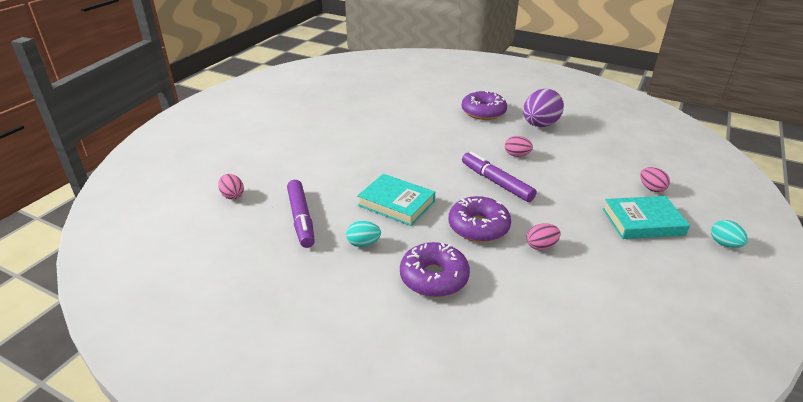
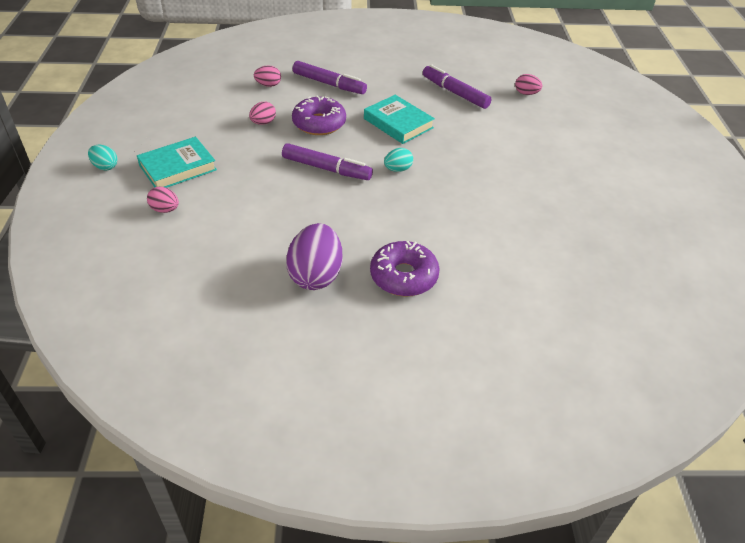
camera: 150 degrees right, 10 degrees up
turquoise egg [346,221,381,247] -> turquoise egg moved to [384,148,413,172]
turquoise book [357,174,435,226] -> turquoise book turned 45 degrees clockwise [364,95,435,144]
purple donut [400,242,470,297] -> purple marker [293,61,367,94]
pink egg [505,136,533,157] -> pink egg moved to [254,65,281,87]

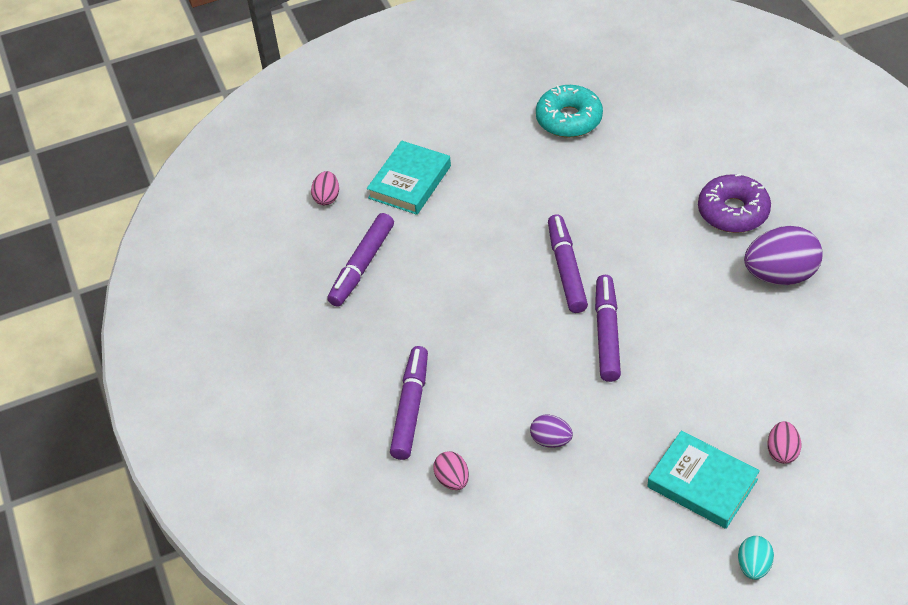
camera: 105 degrees left, 5 degrees up
pink egg [249,102,276,125] -> purple egg [530,415,573,448]
purple donut [292,95,346,135] -> none
turquoise book [364,95,435,144] -> turquoise book moved to [367,141,451,215]
turquoise egg [384,148,413,172] -> purple marker [548,214,588,313]
none -> turquoise donut [536,85,603,137]

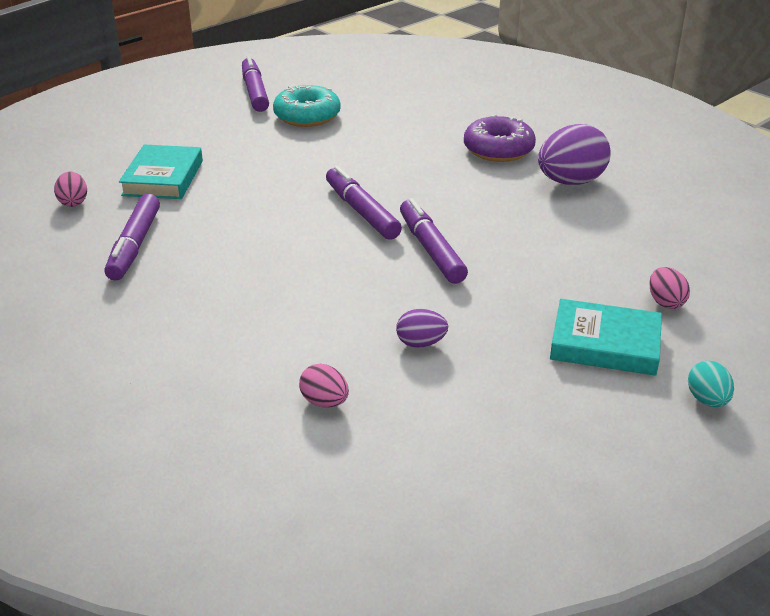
camera: 25 degrees left, 15 degrees down
purple marker [390,346,428,460] -> purple marker moved to [242,56,269,112]

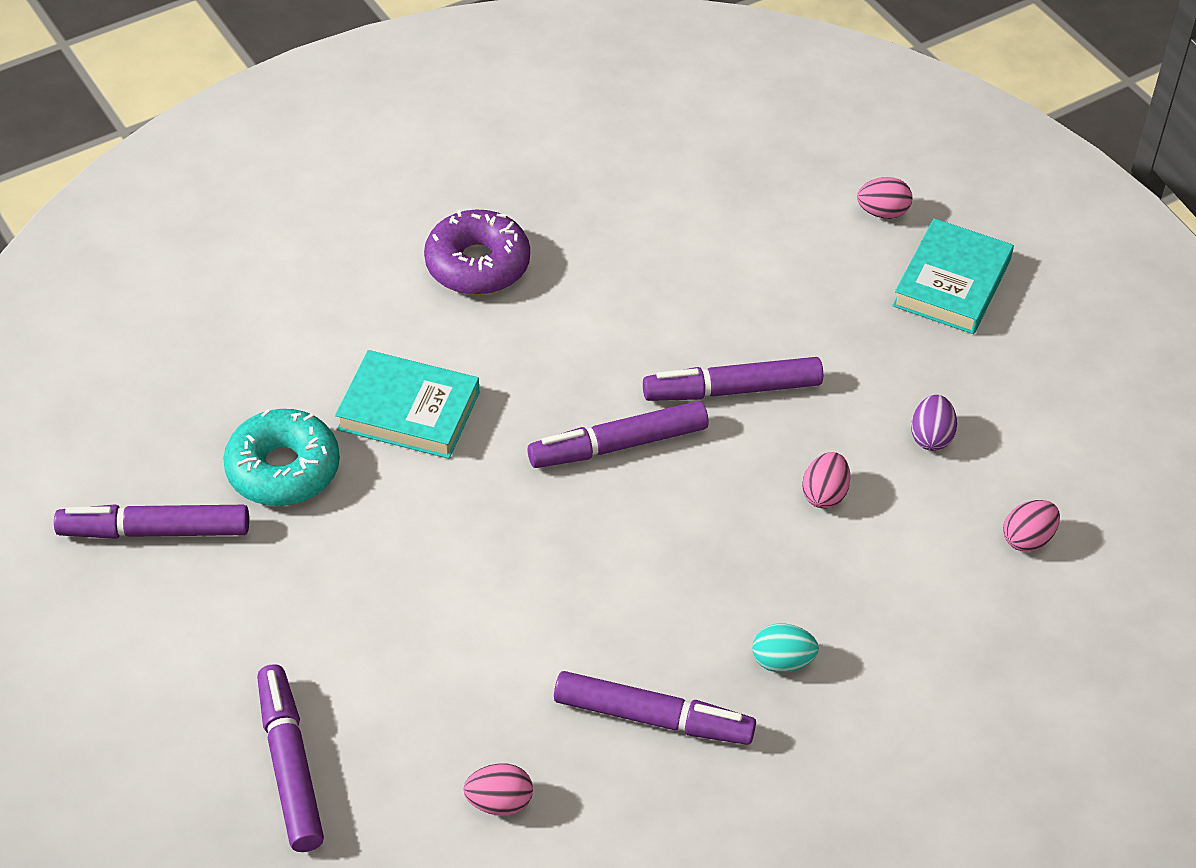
camera: 80 degrees left, 15 degrees up
turquoise book [119,145,203,199] -> turquoise book moved to [335,350,480,459]
purple egg [538,124,610,185] -> none
turquoise egg [688,361,734,407] -> turquoise egg moved to [752,624,819,673]
none -> purple marker [257,664,324,852]
none -> pink egg [802,452,850,509]

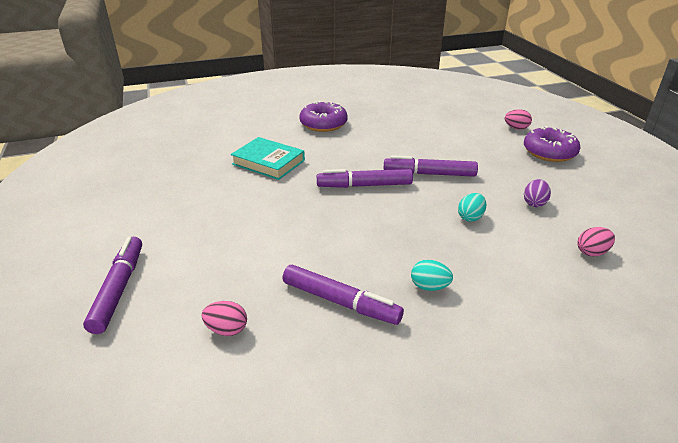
camera: 15 degrees right, 15 degrees down
purple marker [54,504,249,539] -> none
turquoise donut [223,409,340,506] -> none
pink egg [802,452,850,509] -> turquoise egg [458,193,486,222]
turquoise book [892,218,1014,334] -> purple donut [524,126,581,162]

